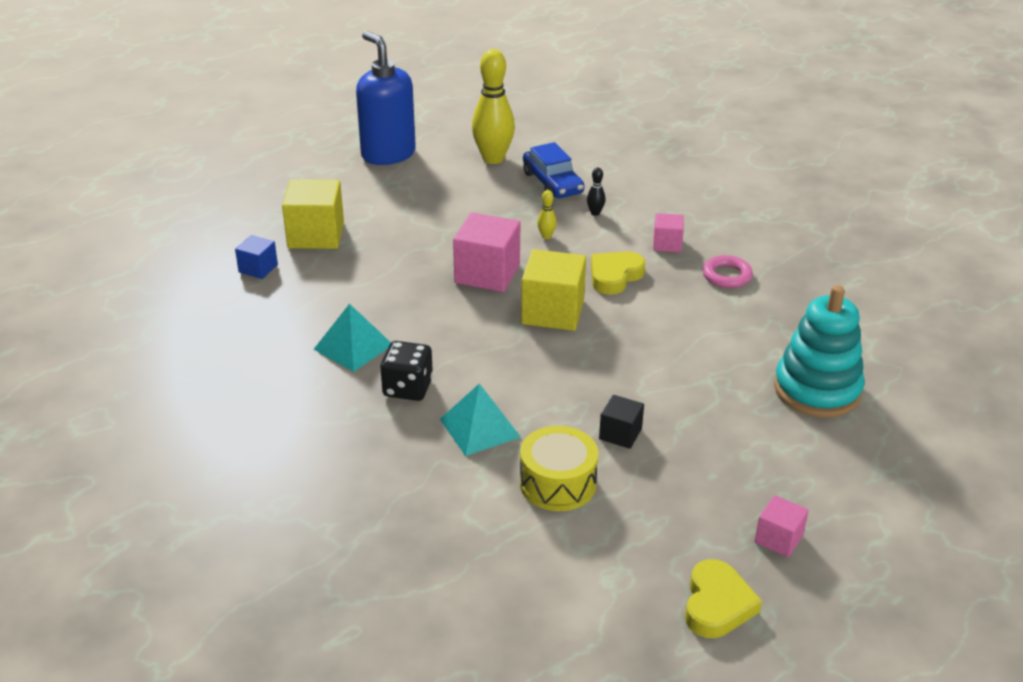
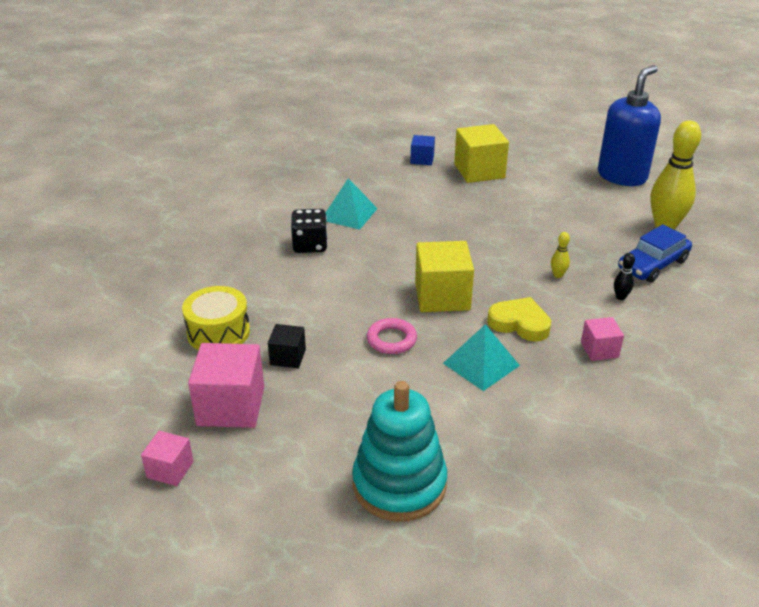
camera: 75 degrees right, 0 degrees up
turquoise pyramid [440,383,521,456] -> turquoise pyramid moved to [443,324,520,391]
pink cube [453,212,520,292] -> pink cube moved to [188,343,264,428]
yellow heart [685,559,762,638] -> none
pink ring [703,255,753,288] -> pink ring moved to [367,318,417,354]

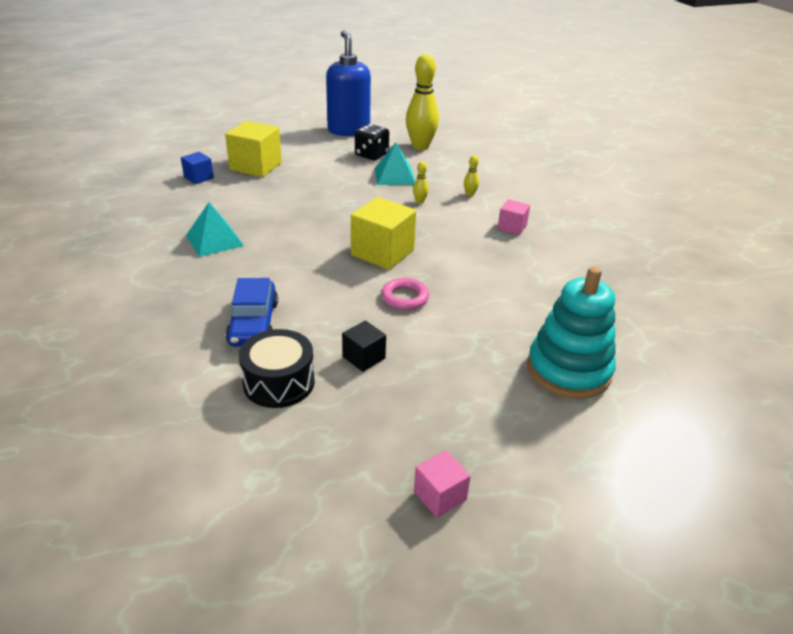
camera: 55 degrees left, 0 degrees up
yellow drum [182,286,250,350] -> black drum [239,329,315,408]
pink cube [188,343,264,428] -> none
black dice [291,209,328,253] -> black dice moved to [355,124,389,160]
turquoise pyramid [443,324,520,391] -> turquoise pyramid moved to [375,143,415,185]
yellow heart [487,297,551,342] -> none
black bowling pin [614,253,635,300] -> yellow bowling pin [464,155,479,197]
blue car [618,224,692,282] -> blue car moved to [226,278,278,347]

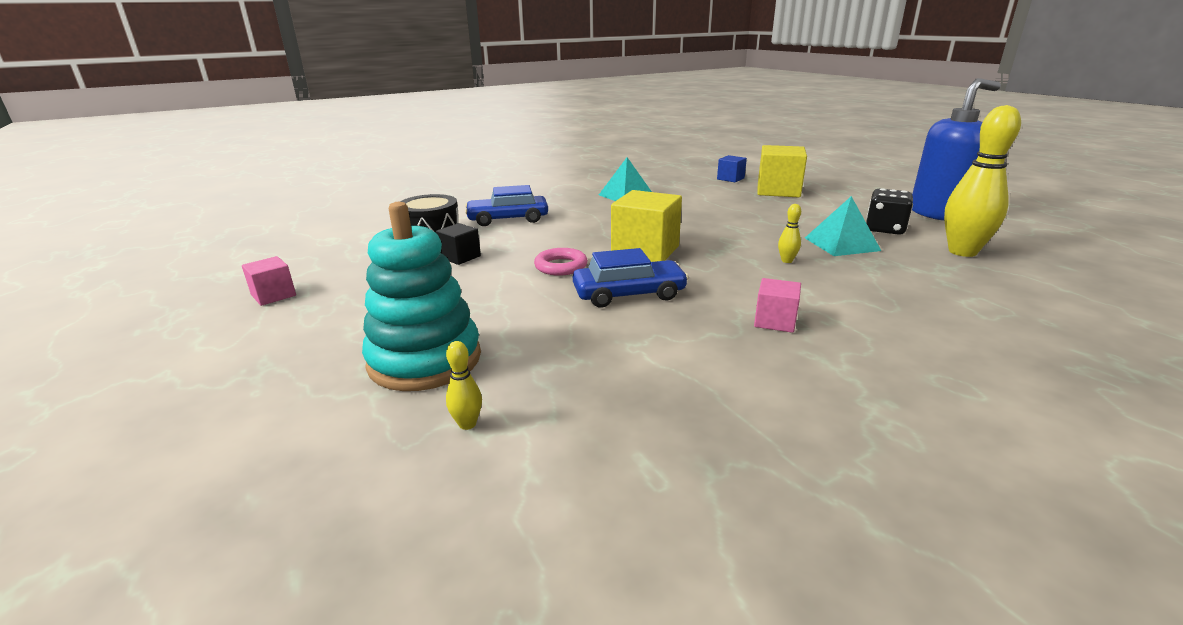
camera: 85 degrees right, 10 degrees down
yellow bowling pin [464,155,479,197] -> yellow bowling pin moved to [446,341,482,430]
none -> blue car [573,248,689,308]

